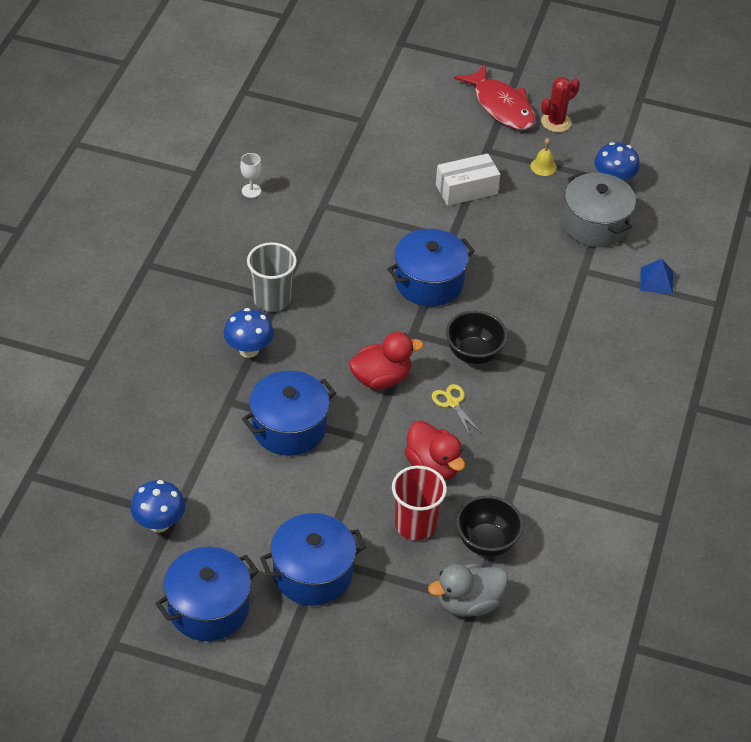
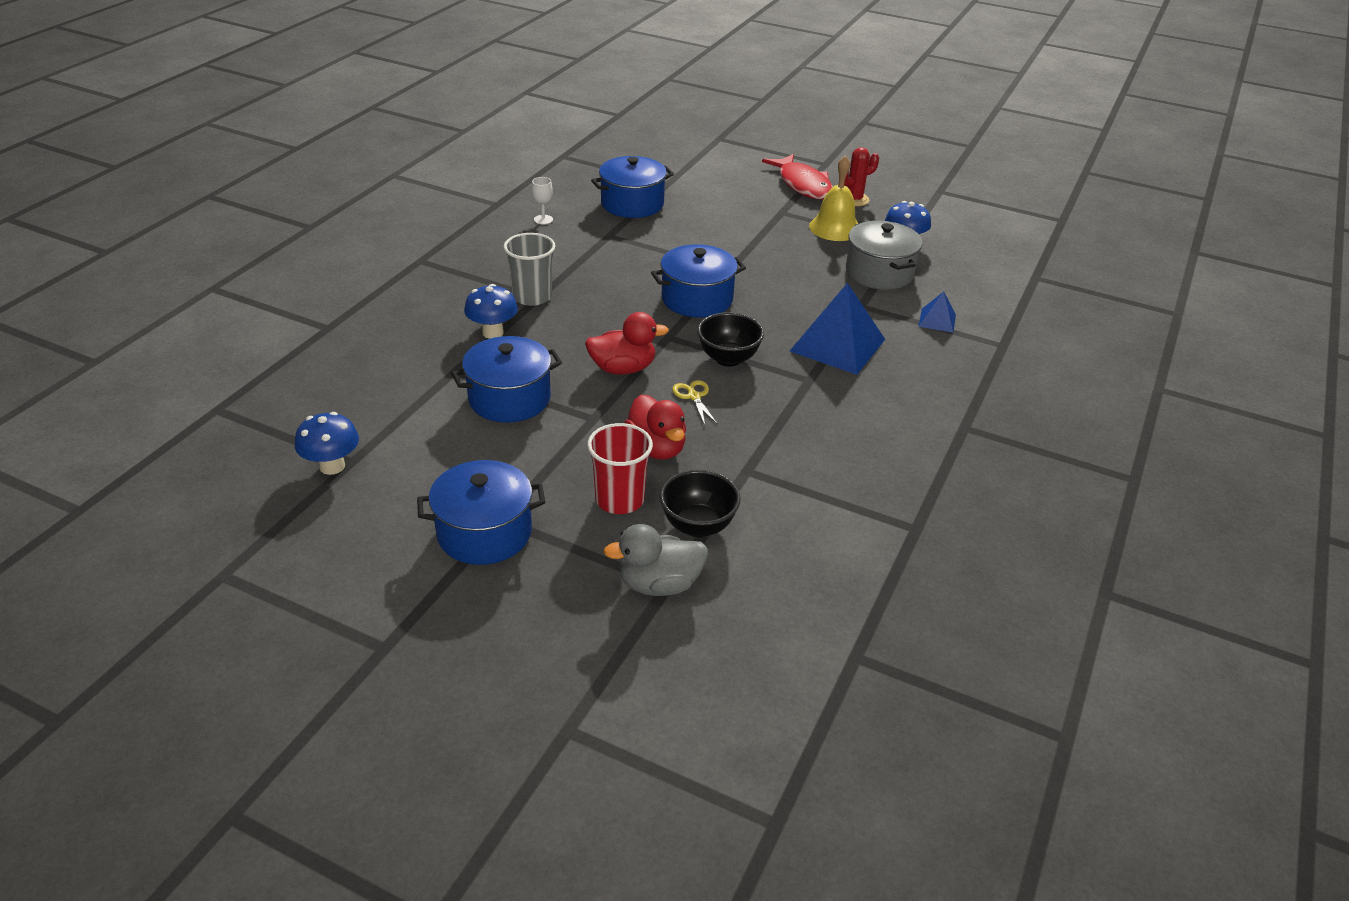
camera: 10 degrees right, 10 degrees down
blue pot [155,547,259,641] -> blue pot moved to [591,156,674,218]
white box [436,153,500,206] -> none
yellow bell [530,138,557,176] -> yellow bell [809,155,858,241], size x2.00
none -> blue pyramid [790,282,885,375]

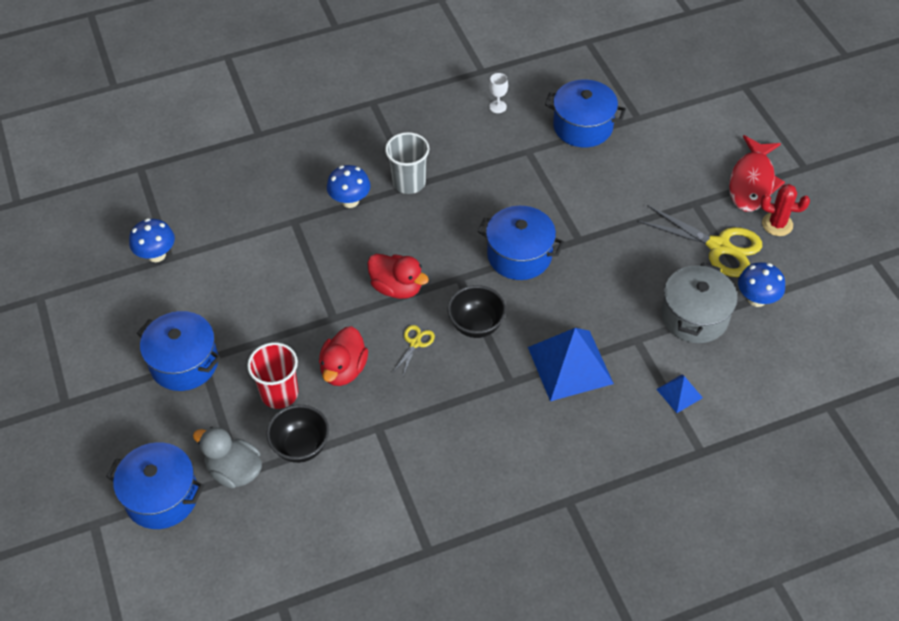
camera: 45 degrees right, 15 degrees up
blue pot [451,336,562,423] -> blue pot moved to [106,442,204,529]
yellow bell [809,155,858,241] -> yellow scissors [638,205,762,277]

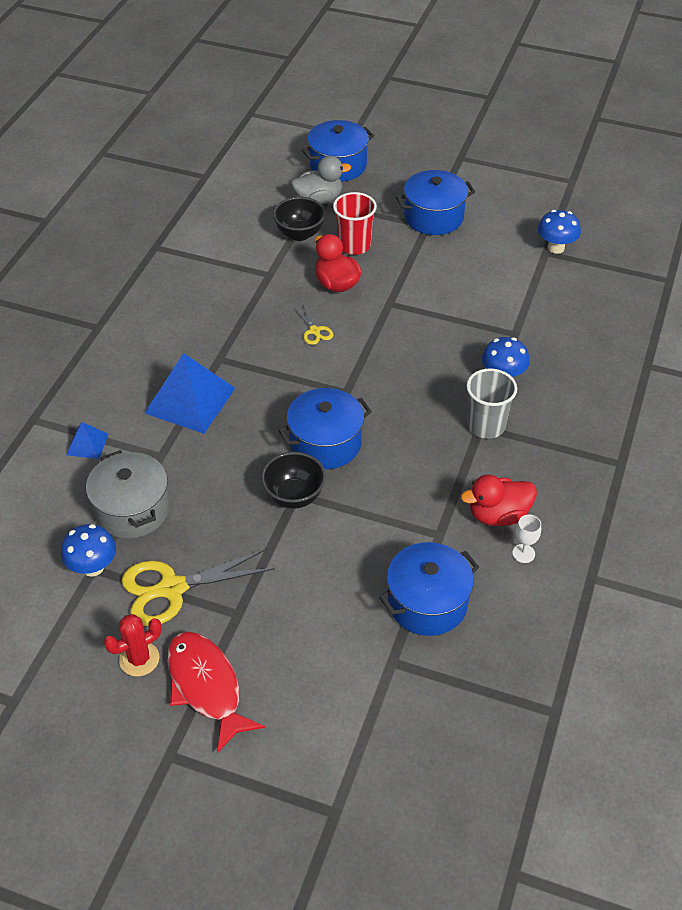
camera: 130 degrees right, 5 degrees down
red duck [367,254,429,299] -> red duck moved to [461,474,537,526]
black bowl [448,285,506,338] -> black bowl moved to [261,452,326,509]

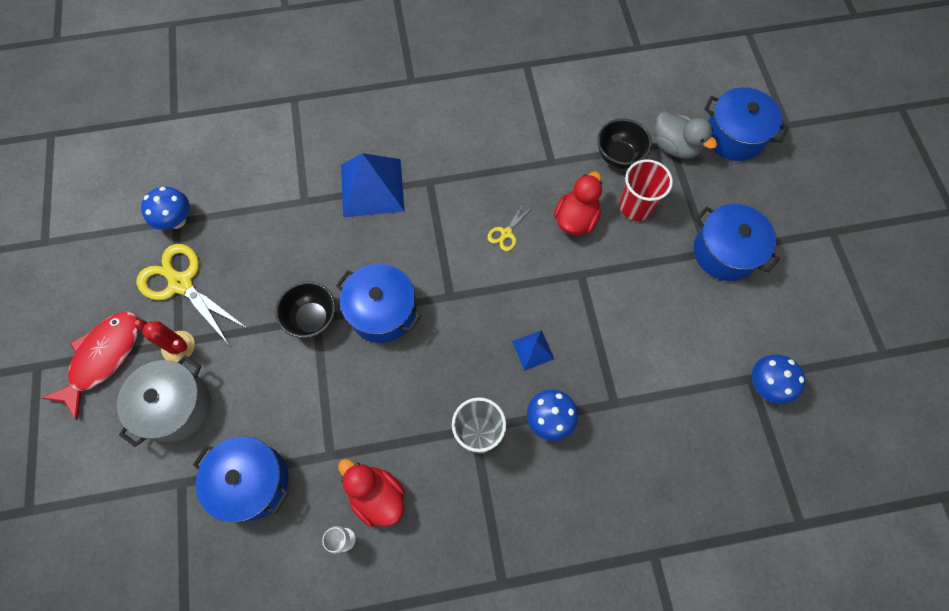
camera: 60 degrees right, 20 degrees up
blue pyramid [66,422,108,459] -> blue pyramid moved to [512,330,554,371]
grey pot [86,450,170,538] -> grey pot moved to [117,355,211,447]
red cactus [104,614,162,677] -> red cactus moved to [134,319,195,362]

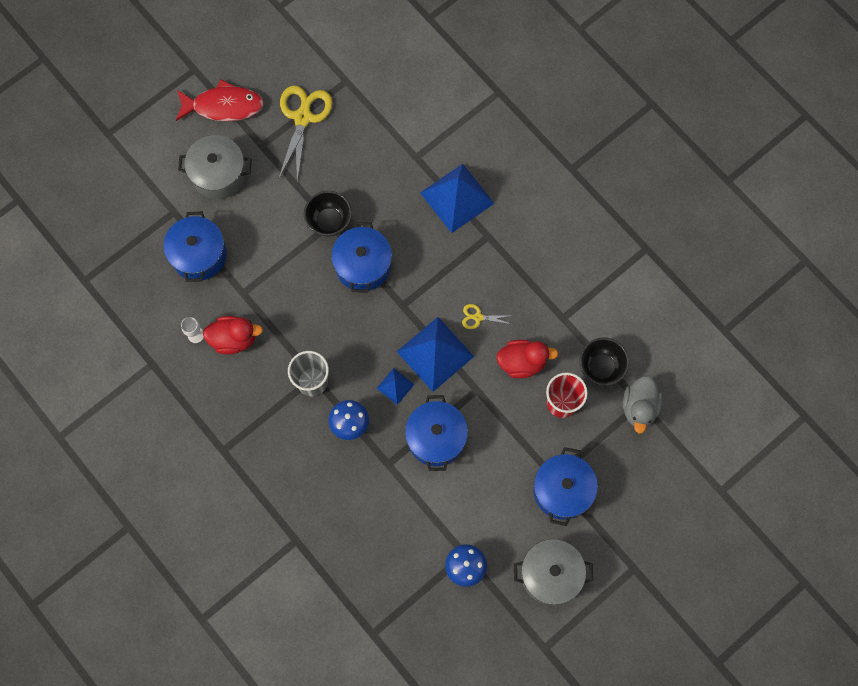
camera: 60 degrees right, 5 degrees up
red cactus [134,319,195,362] -> none
blue mushroom [141,187,190,230] -> none
red duck [338,459,405,527] -> red duck turned 75 degrees clockwise [203,316,263,354]
blue pot [704,87,788,161] -> blue pot moved to [405,395,468,471]
none -> blue pyramid [397,317,474,392]
none -> grey pot [514,539,593,605]

